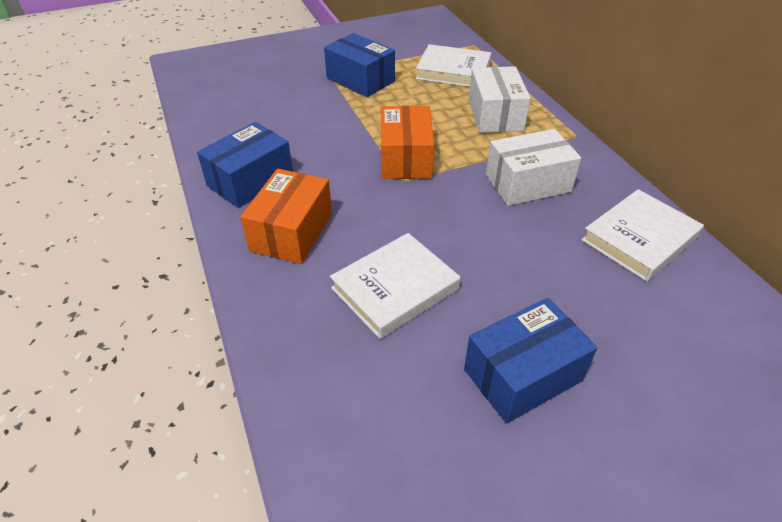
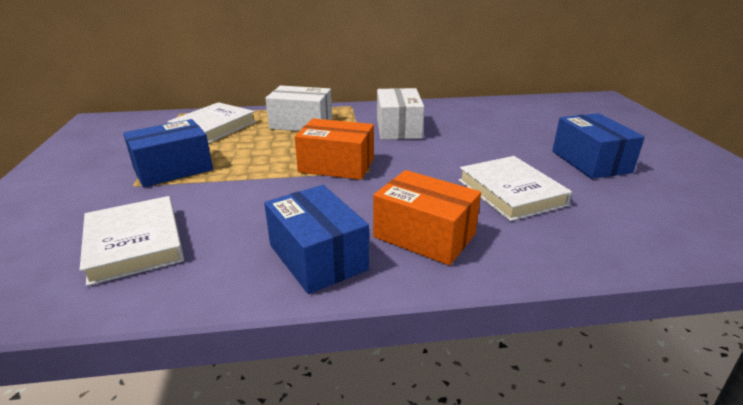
camera: 75 degrees left, 15 degrees down
white book [581,189,704,281] -> white book moved to [80,196,184,286]

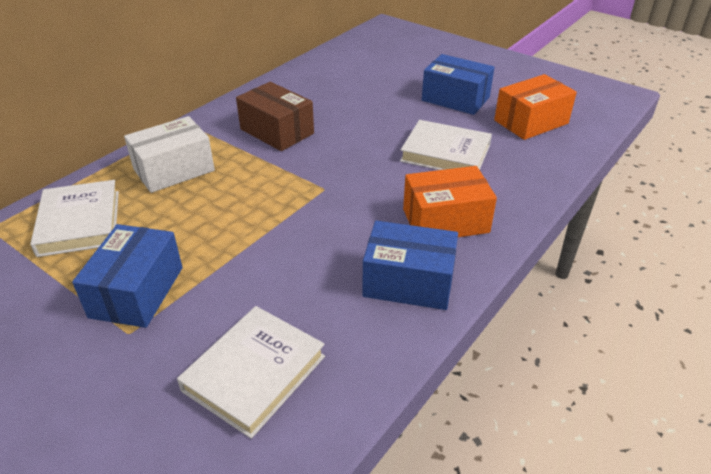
camera: 45 degrees left, 10 degrees up
white book [80,196,184,286] -> white book turned 75 degrees counterclockwise [177,306,325,439]
orange box [295,118,374,180] -> orange box moved to [494,74,577,140]
white box [377,88,424,140] -> brown box [236,82,314,151]

